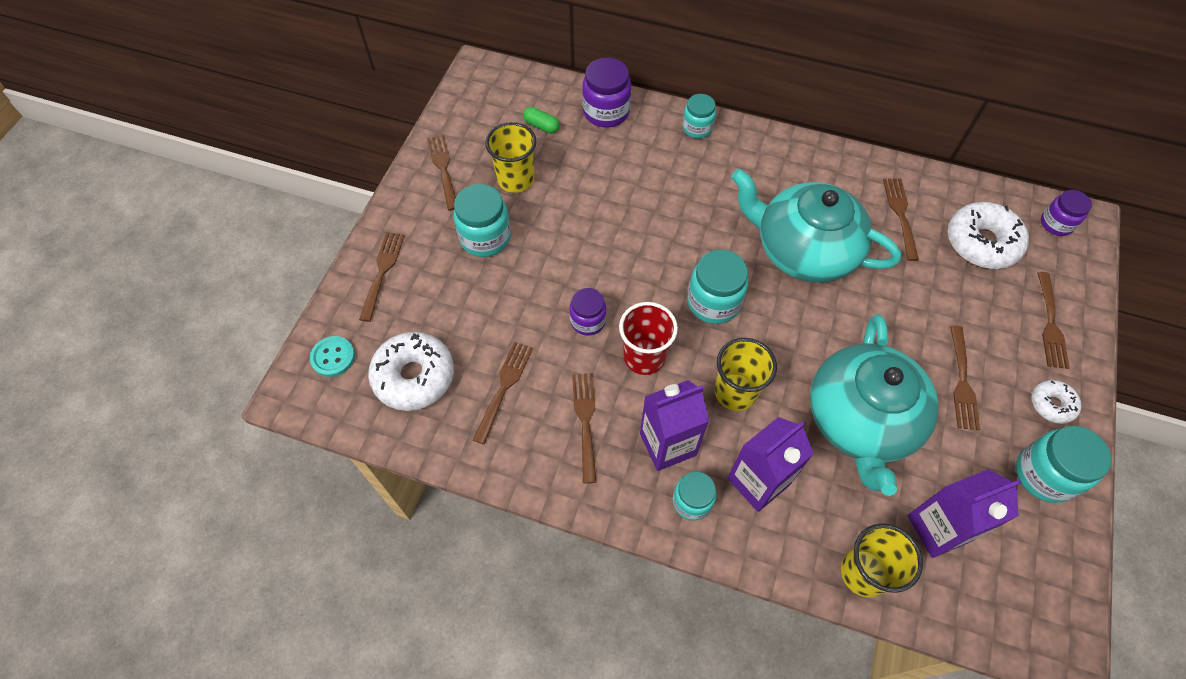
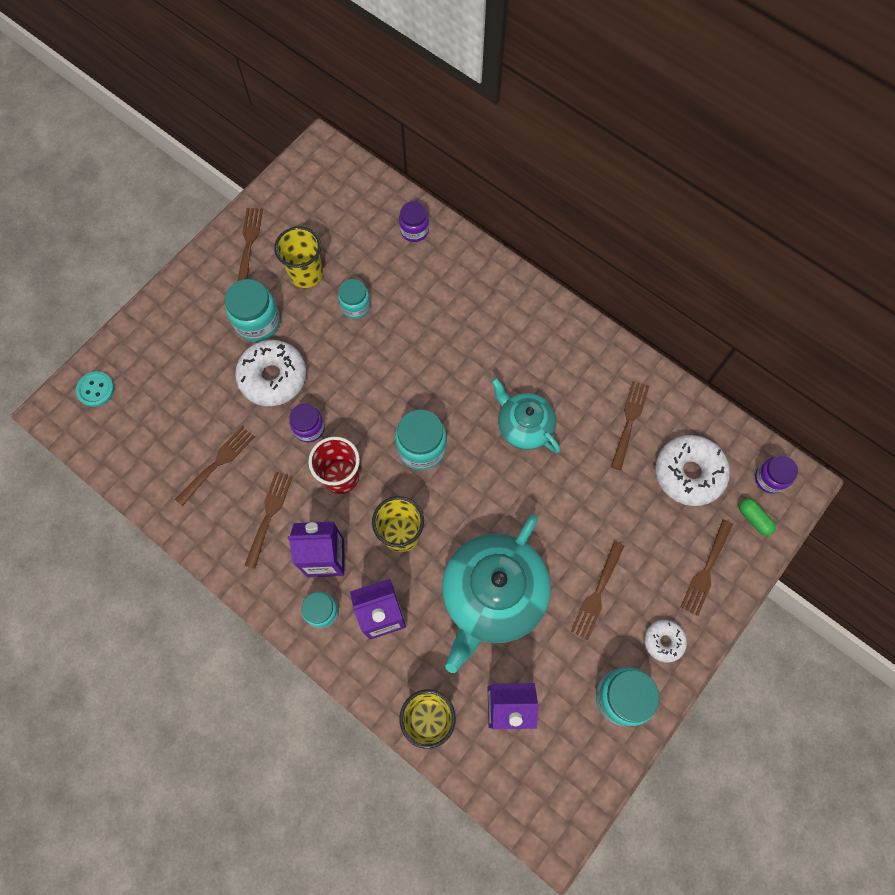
camera: 20 degrees right, 10 degrees up
brown fork [359,232,405,322] -> none
white donut [368,332,454,411] -> white donut moved to [235,340,306,406]
green capsule [523,107,560,134] -> green capsule moved to [739,498,776,536]
purple jar [582,58,631,127] -> purple jar [399,201,429,242], size x0.65
turquoise jar [682,94,716,139] -> turquoise jar moved to [338,279,371,319]
turquoise teapot [731,168,901,283] -> turquoise teapot [491,378,560,453], size x0.58

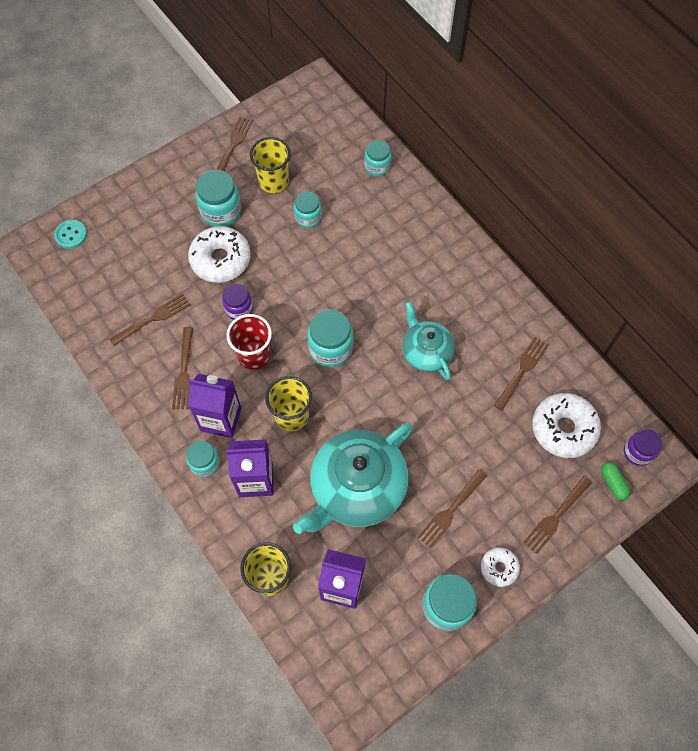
camera: 15 degrees right, 5 degrees down
brown fork [244,472,293,569] -> brown fork turned 150 degrees clockwise [172,327,193,409]
purple jar [399,201,429,242] -> turquoise jar [364,140,391,176]

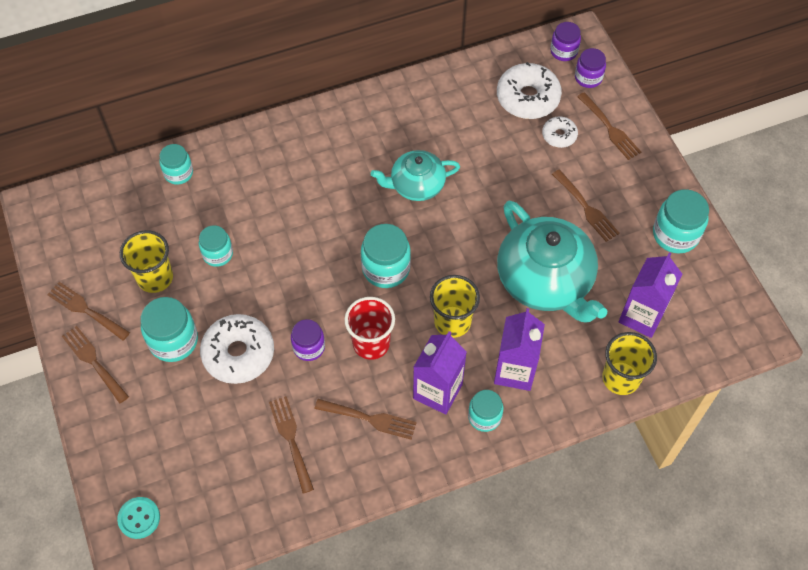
camera: 75 degrees left, 5 degrees down
white donut [481,547,520,587] -> white donut moved to [542,116,578,148]
brown fork [494,337,549,411] -> brown fork moved to [62,326,129,403]
green capsule [601,462,630,500] -> purple jar [575,48,606,88]

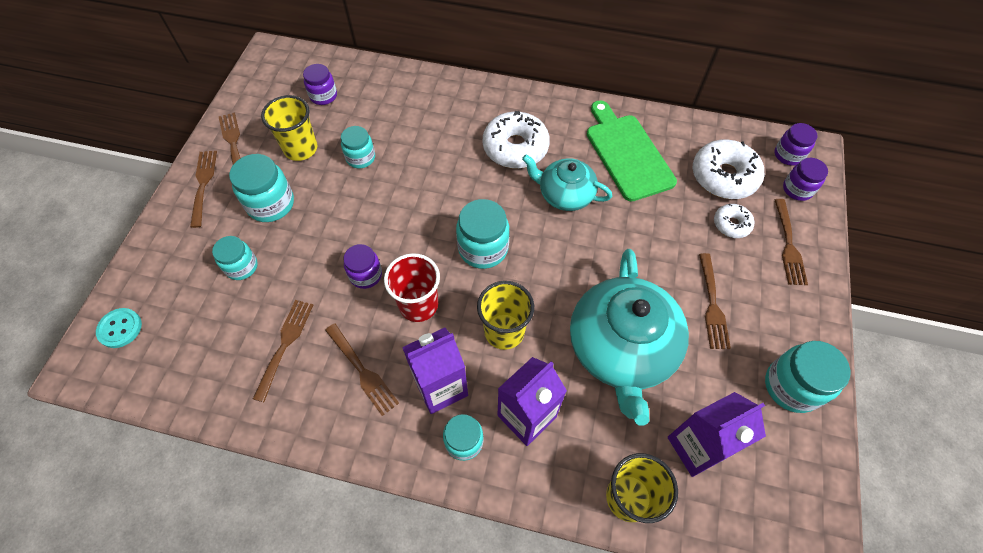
camera: 35 degrees right, 0 degrees up
turquoise jar [159,144,193,185] -> turquoise jar moved to [212,236,258,280]
white donut [200,314,274,384] -> white donut moved to [483,111,550,169]
none -> purple jar [303,64,337,105]
none -> green cutting board [587,100,677,202]

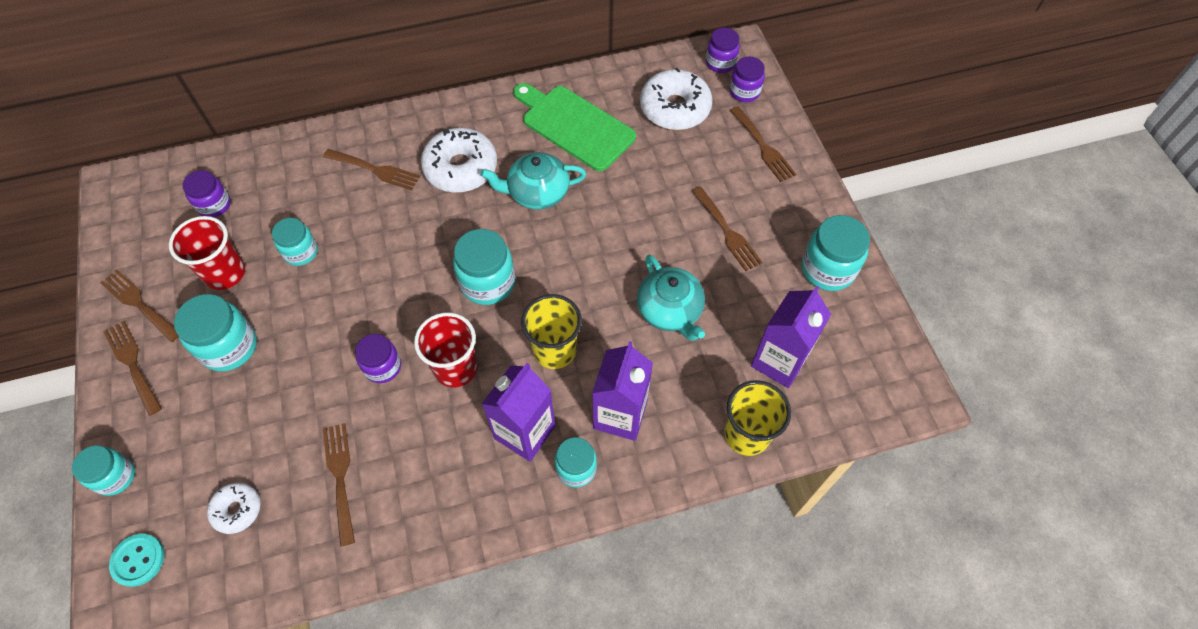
camera: 30 degrees left, 0 degrees up
turquoise jar [212,236,258,280] -> turquoise jar moved to [72,445,135,496]
yellow cup [261,95,317,161] -> red cup [169,216,245,290]
brown fork [325,323,399,416] -> brown fork moved to [323,149,420,190]
turquoise teapot [570,249,689,426] -> turquoise teapot [637,255,705,341], size x0.58
white donut [714,204,754,238] -> white donut moved to [207,482,261,534]

